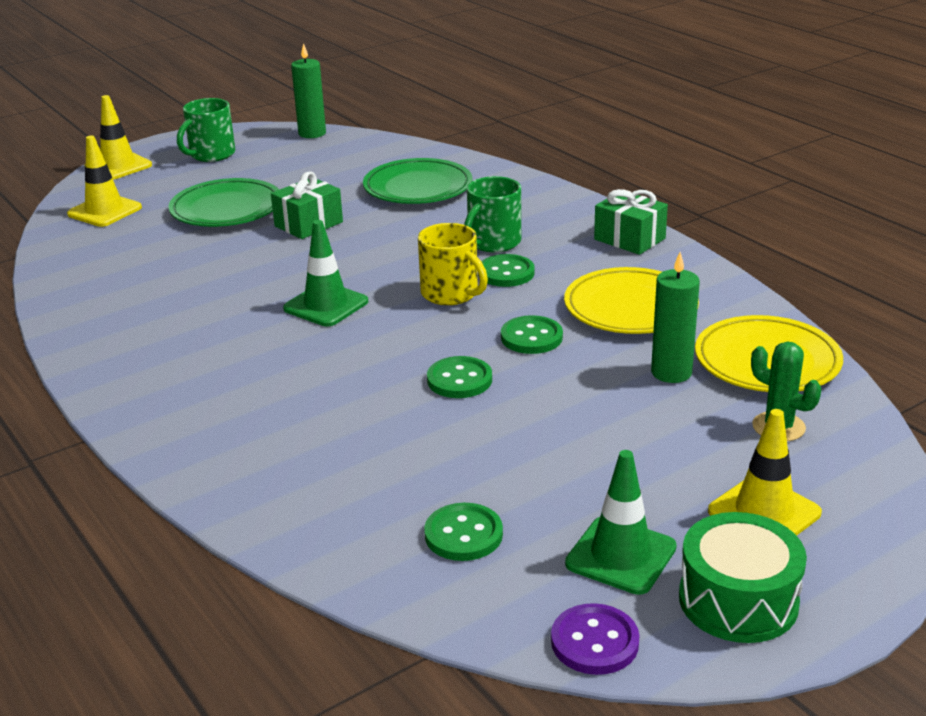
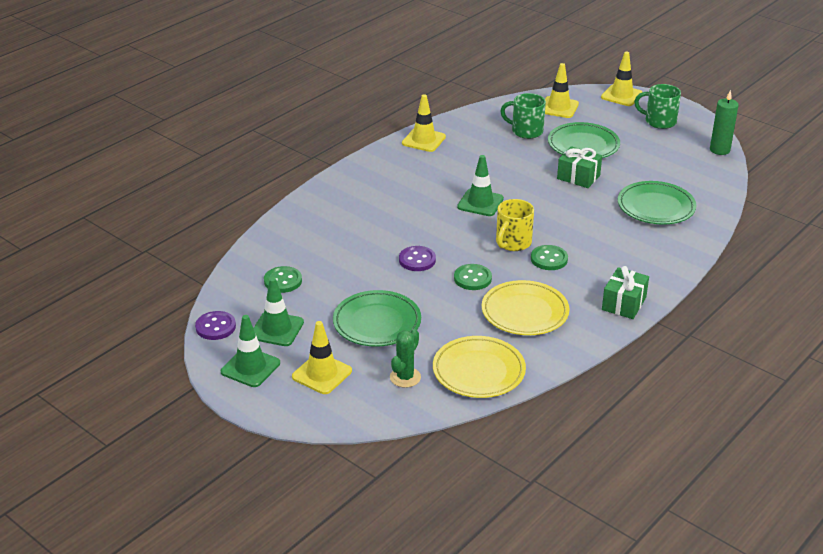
camera: 75 degrees right, 5 degrees up
green button [427,356,492,398] -> purple button [399,246,436,271]
green mug [464,176,521,252] -> green mug moved to [500,93,546,139]
green candle [651,252,700,383] -> none
green drum [679,512,807,643] -> green traffic cone [221,315,280,387]
none -> green plate [333,290,421,347]
none -> yellow traffic cone [402,94,446,152]

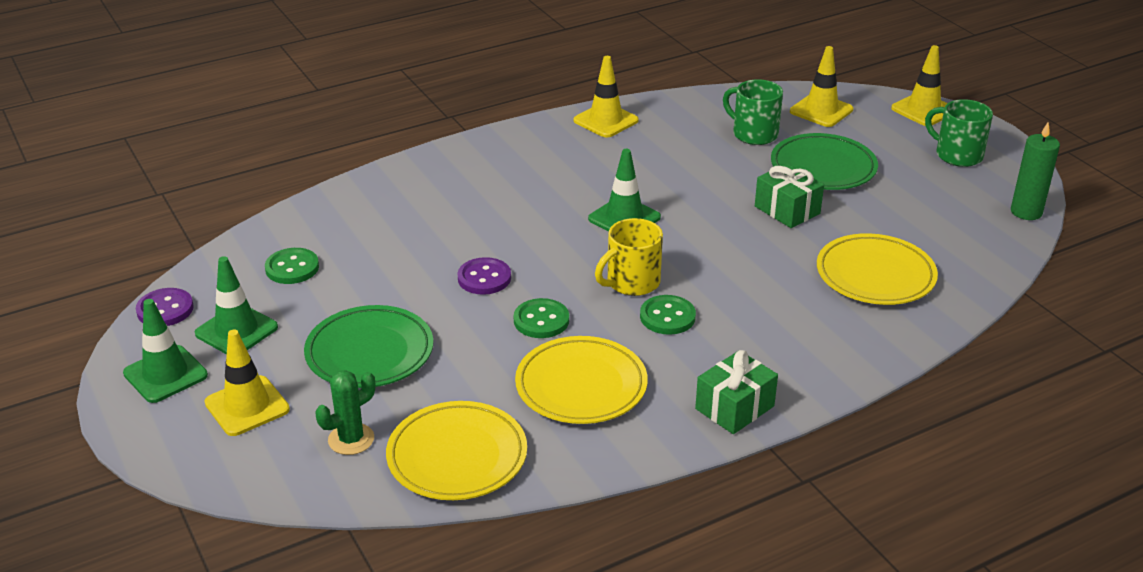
camera: 20 degrees right, 0 degrees up
green plate [618,181,697,225] -> yellow plate [817,233,938,305]

